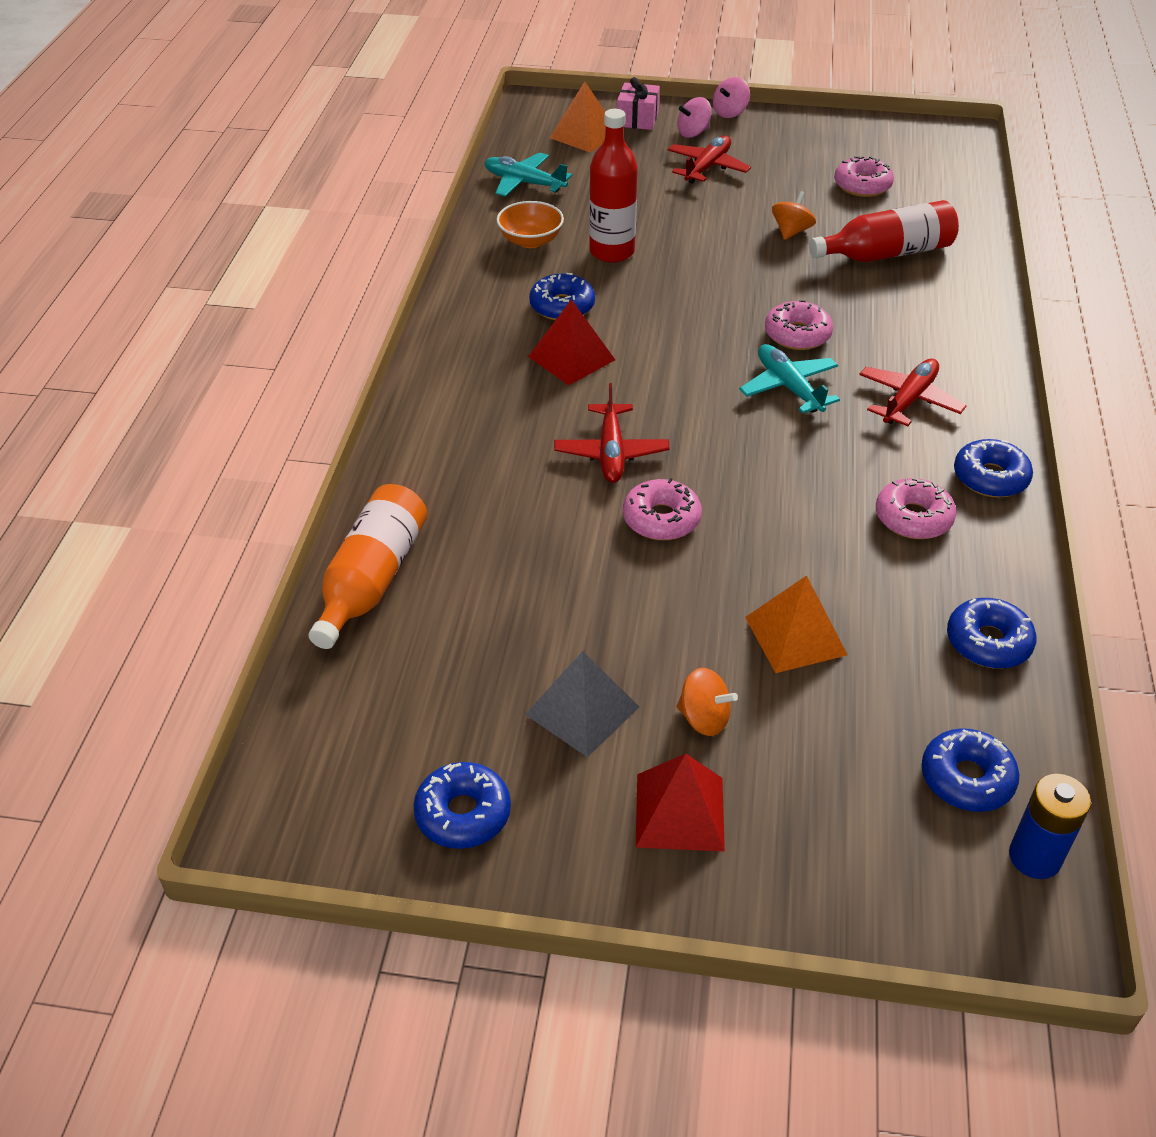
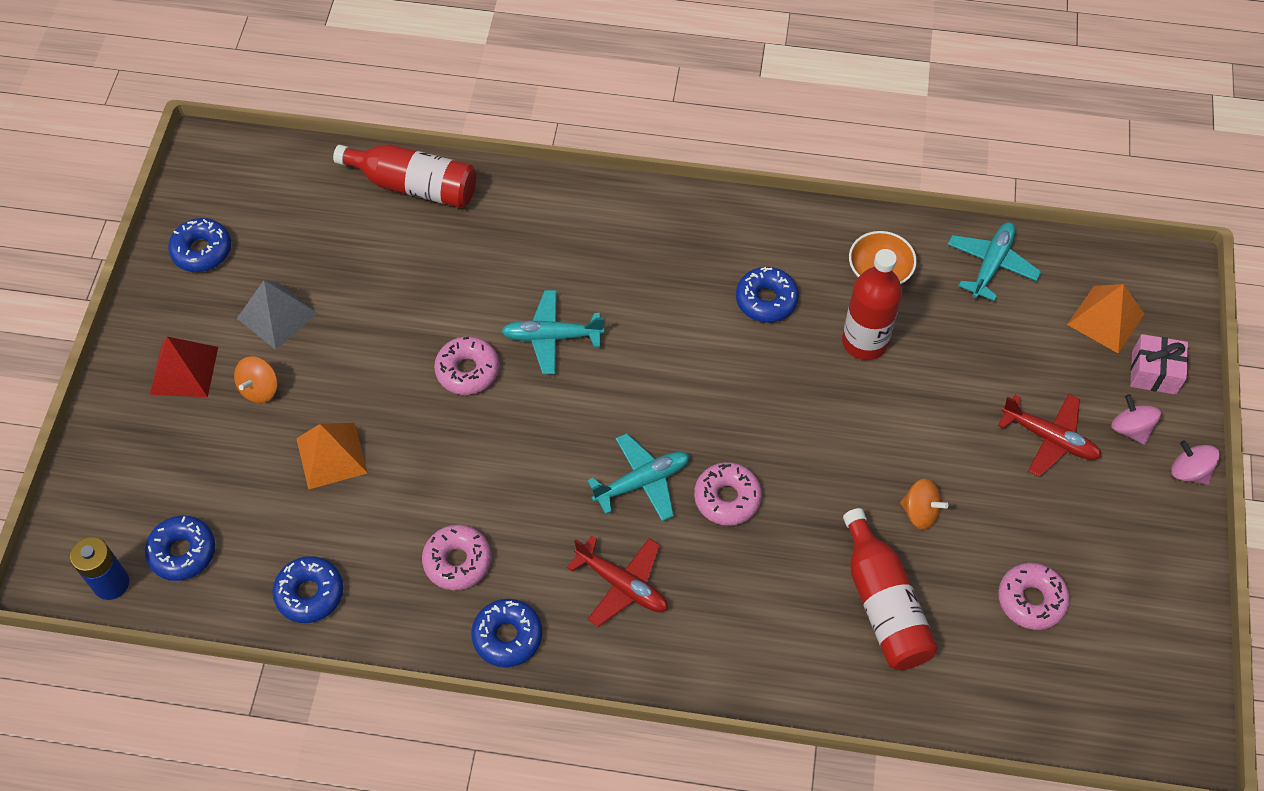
camera: 90 degrees right, 15 degrees up
orange bottle [308,484,427,649] -> red bottle [333,144,476,208]
red pyramid [528,299,615,385] -> none
red plane [554,383,670,483] -> turquoise plane [501,290,604,374]

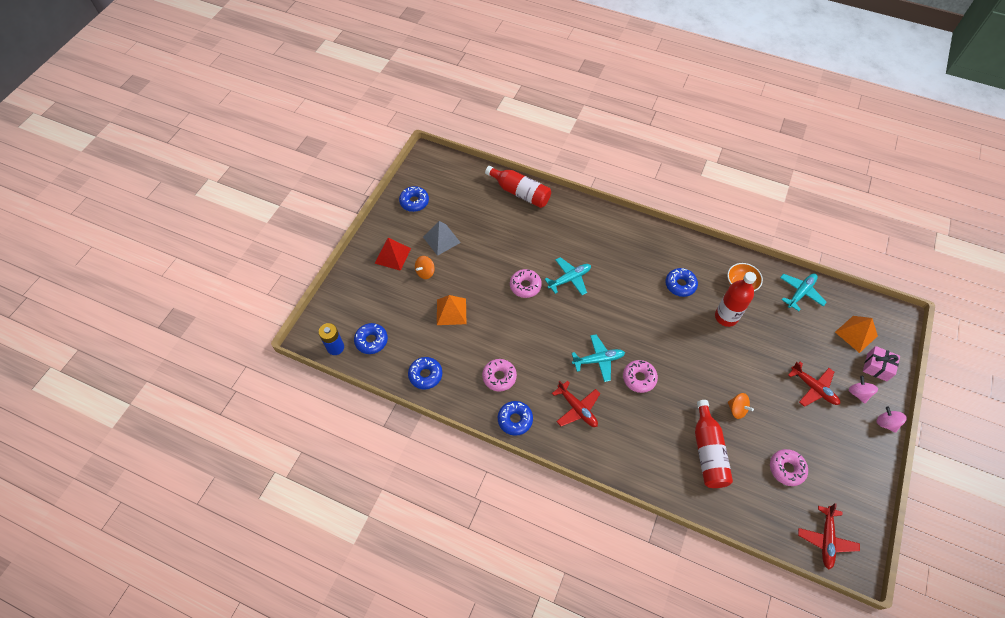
camera: 15 degrees right, 0 degrees up
turquoise plane [501,290,604,374] -> turquoise plane turned 135 degrees clockwise [545,257,591,295]
none -> red plane [798,503,860,570]

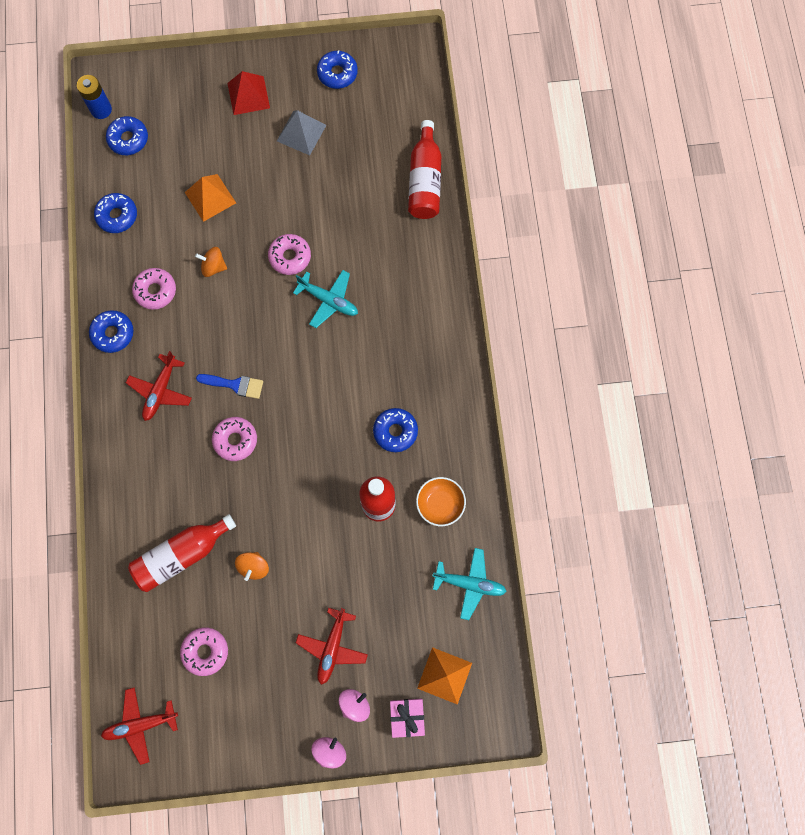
camera: 60 degrees right, 15 degrees up
orange spinning top [415,256,435,279] -> orange spinning top moved to [195,247,227,277]
turquoise plane [572,334,625,382] -> blue brush [196,374,263,399]

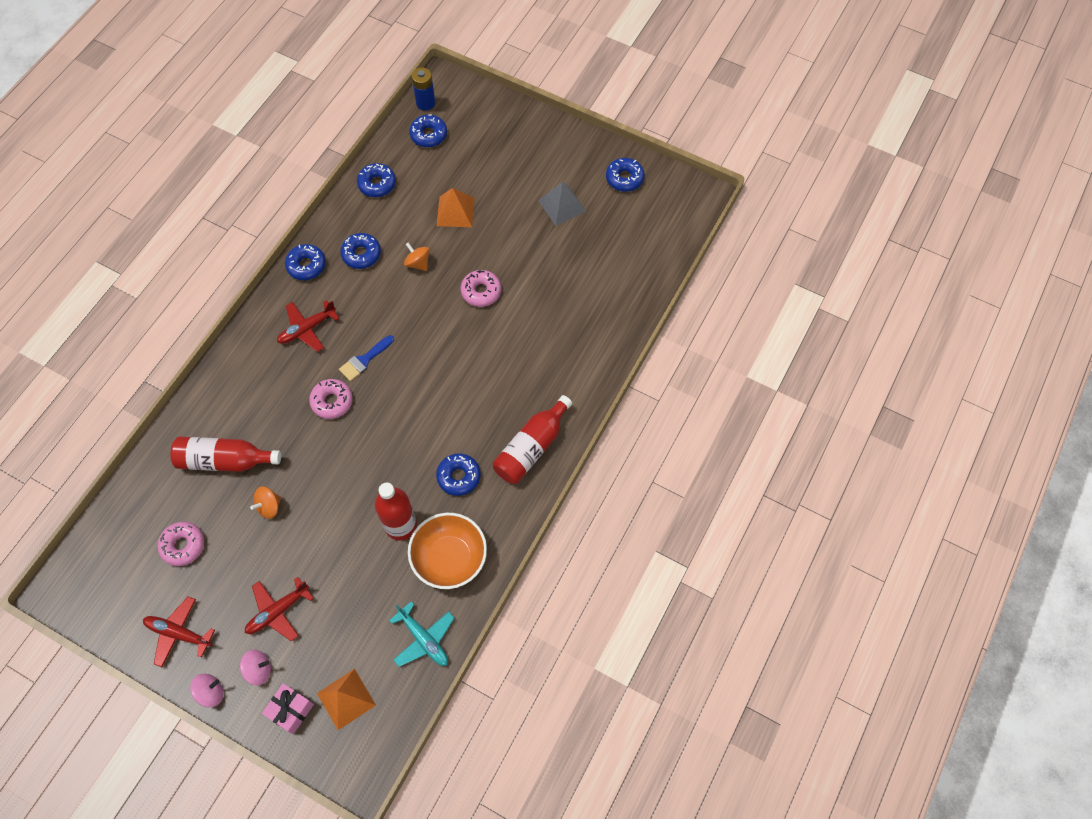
camera: 35 degrees right, 10 degrees down
red plane [101,687,178,765] -> red plane moved to [143,597,215,667]
pink donut [132,268,176,310] -> blue donut [340,233,381,269]
blue brush [196,374,263,399] -> blue brush turned 90 degrees clockwise [339,335,394,381]
red pyramid [228,71,270,115] -> none
turquoise plane [293,270,358,328] -> none
red bottle [408,120,441,219] -> red bottle moved to [493,395,572,484]
orange bowl [416,477,466,526] -> orange bowl [408,513,487,589], size x1.58

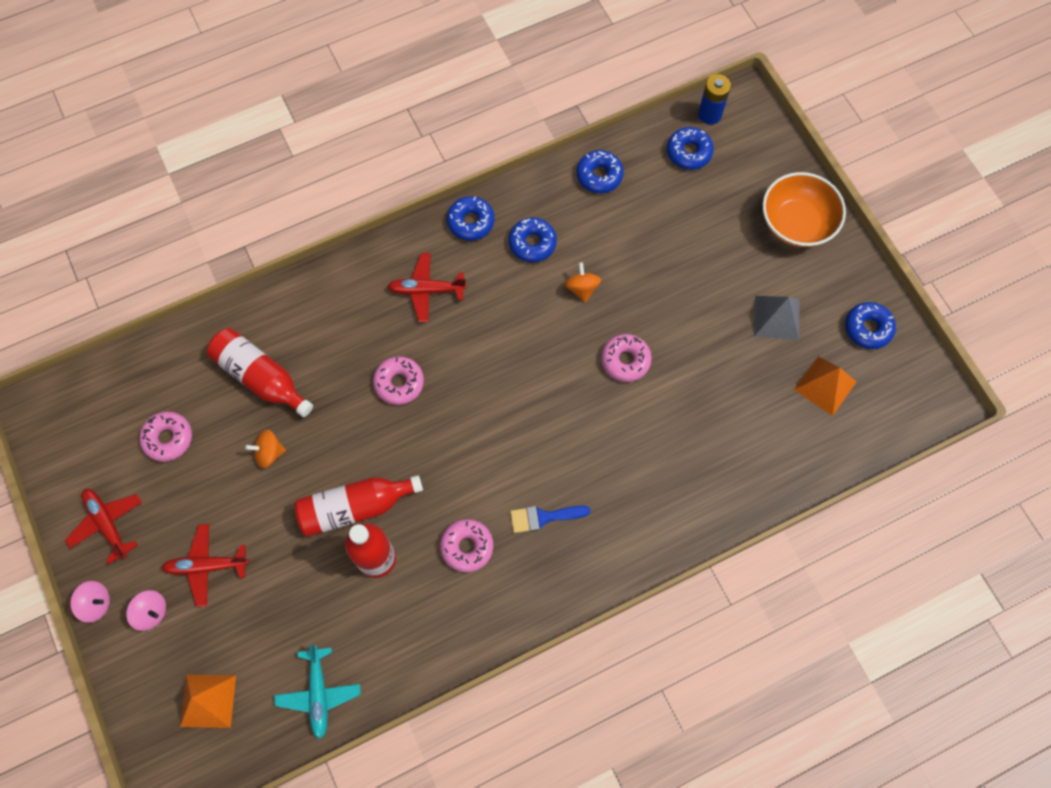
camera: 35 degrees right, 5 degrees up
pink gift [262,683,314,734] -> none
blue brush [339,335,394,381] -> blue brush moved to [510,506,590,533]
orange bowl [408,513,487,589] -> orange bowl moved to [763,172,846,247]
blue donut [436,454,481,496] -> pink donut [440,519,493,572]
orange pyramid [437,188,475,227] -> orange pyramid moved to [794,356,856,416]
red bottle [493,395,572,484] -> red bottle moved to [294,475,423,537]

